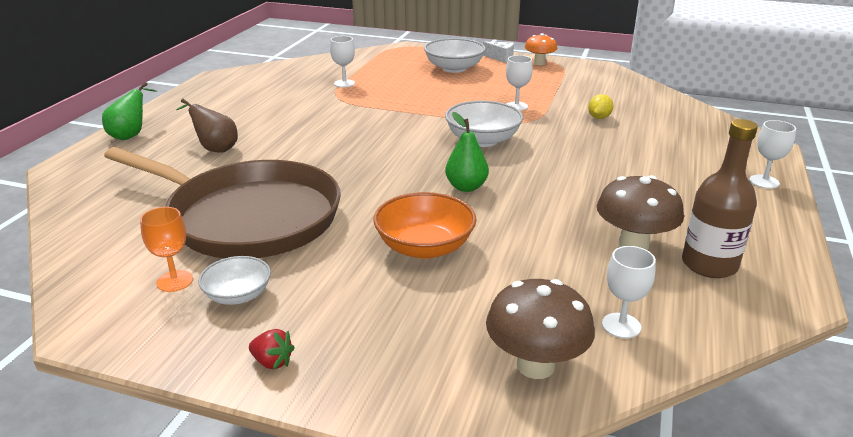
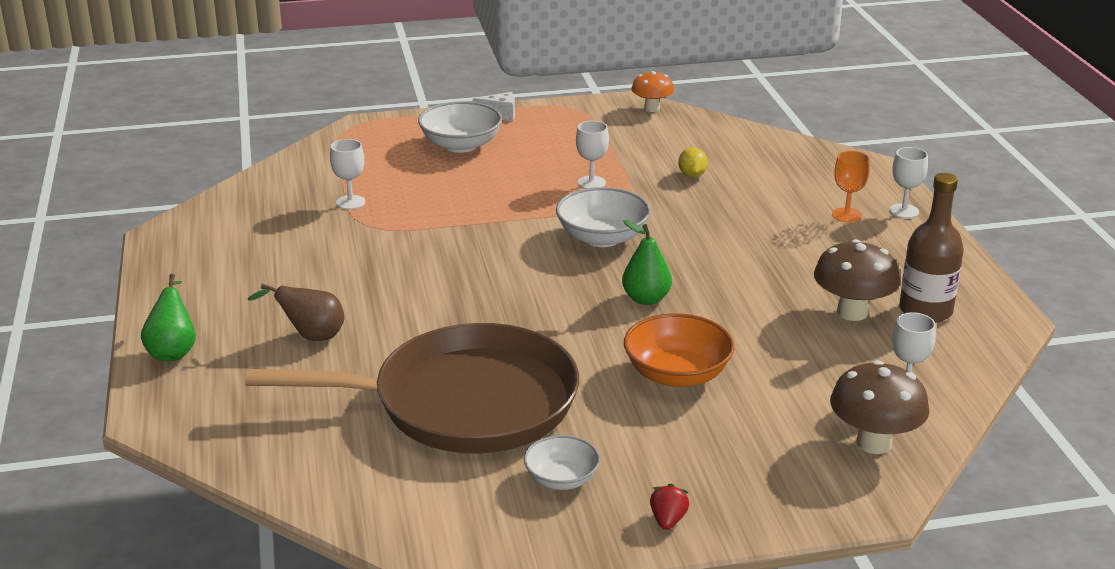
camera: 30 degrees left, 0 degrees up
orange goblet [140,207,193,292] -> orange goblet moved to [832,151,870,223]
red strawberry [249,329,295,370] -> red strawberry turned 75 degrees counterclockwise [650,484,689,530]
orange mushroom [525,33,557,65] -> orange mushroom moved to [631,71,674,112]

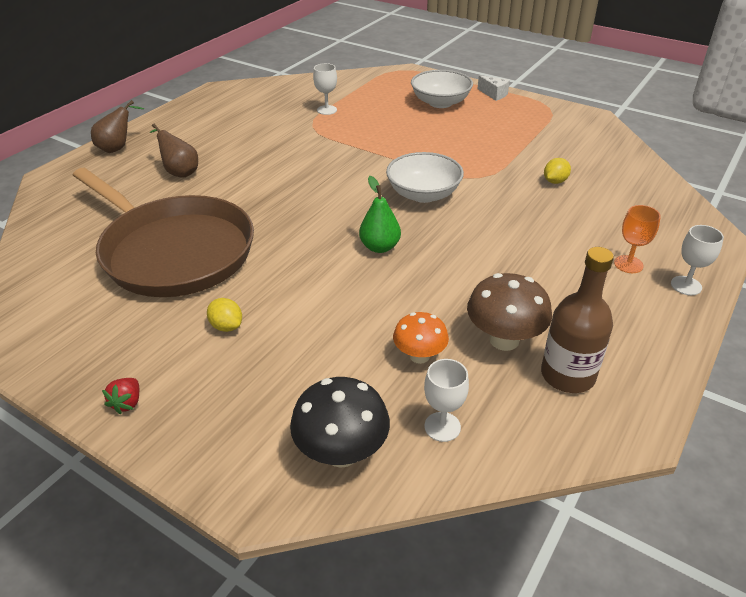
camera: 45 degrees right, 10 degrees up
green pear [141,274,196,361] -> brown pear [91,100,144,153]
white bowl [524,435,600,490] -> none
white goblet [576,121,609,189] -> none
orange bowl [624,313,735,387] -> none
orange mushroom [631,71,674,112] -> orange mushroom moved to [393,312,449,364]
red strawberry [650,484,689,530] -> red strawberry turned 135 degrees clockwise [102,378,139,414]
brown mushroom [830,360,929,454] -> black mushroom [290,377,390,468]
none -> yellow lemon [207,298,242,332]

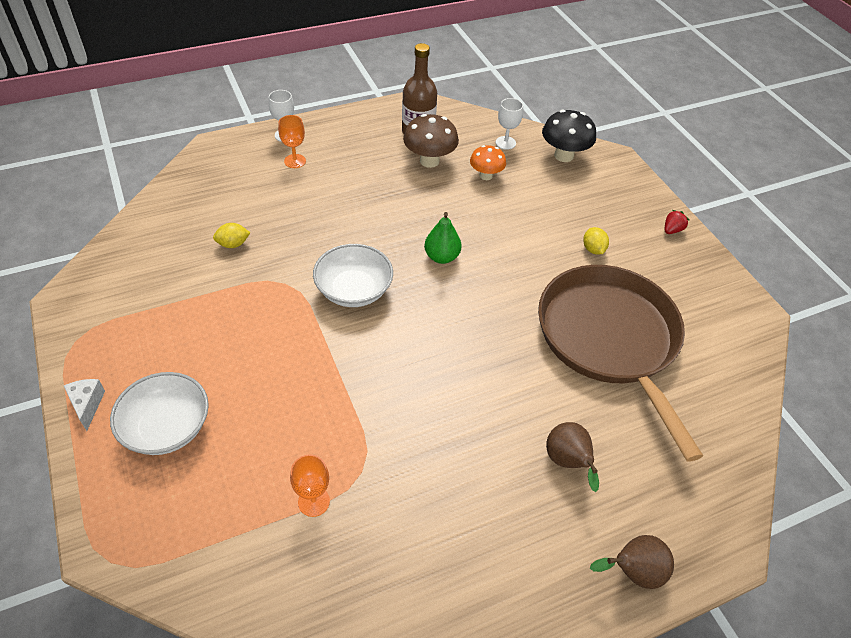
camera: 150 degrees left, 10 degrees up
white goblet [313,63,337,115] -> orange goblet [290,455,330,517]

